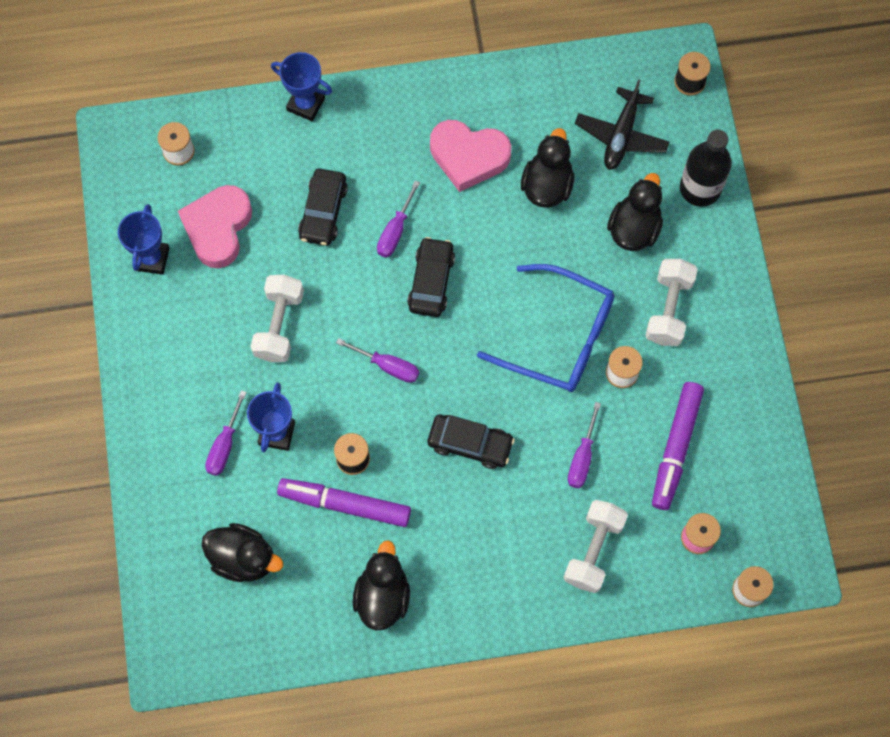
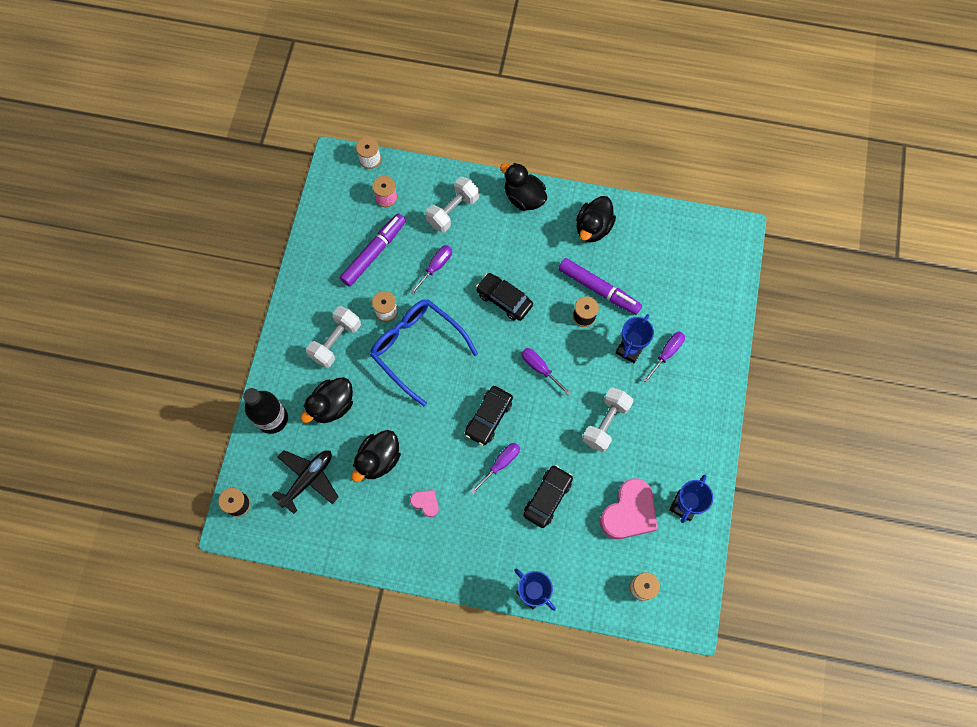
camera: 160 degrees left, 0 degrees up
black duck [202,523,283,582] -> black duck moved to [500,163,547,211]
pink heart [430,120,512,192] -> pink heart [410,490,439,517], size x0.48

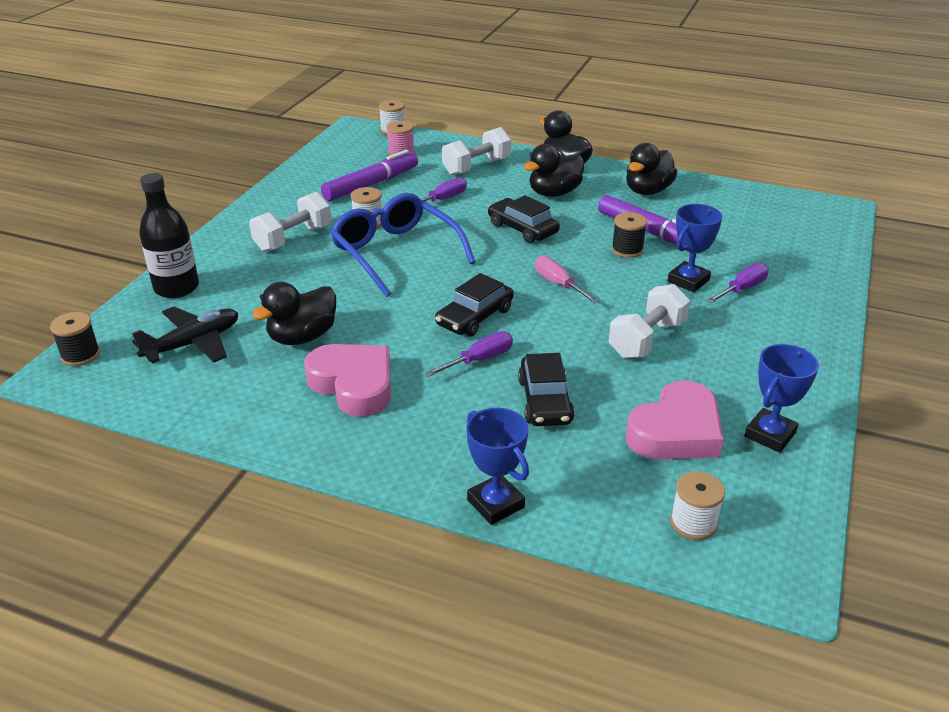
camera: 10 degrees right, 35 degrees down
black duck [300,377,353,423] -> black duck moved to [524,144,584,197]
pink heart [410,490,439,517] -> pink heart [304,344,391,417], size x2.08
purple screwdriver [521,348,571,396] -> pink screwdriver [535,256,599,303]
black car [523,465,573,528] -> black car turned 135 degrees clockwise [518,353,575,426]

